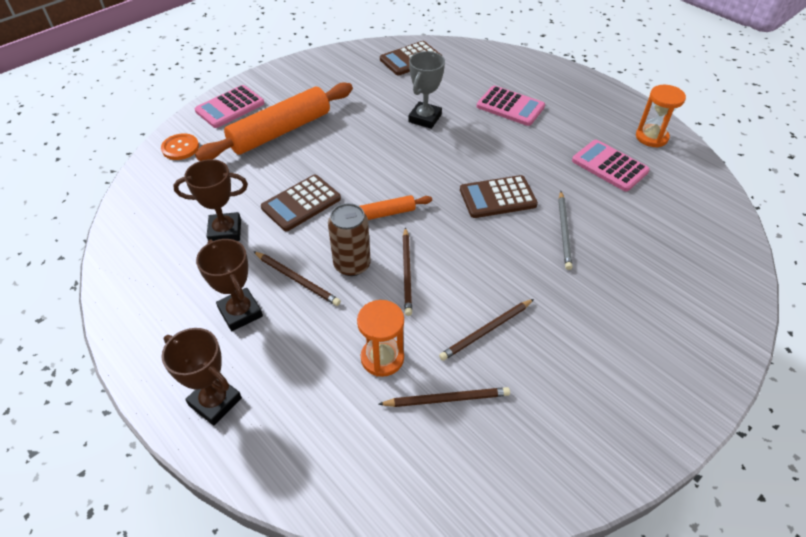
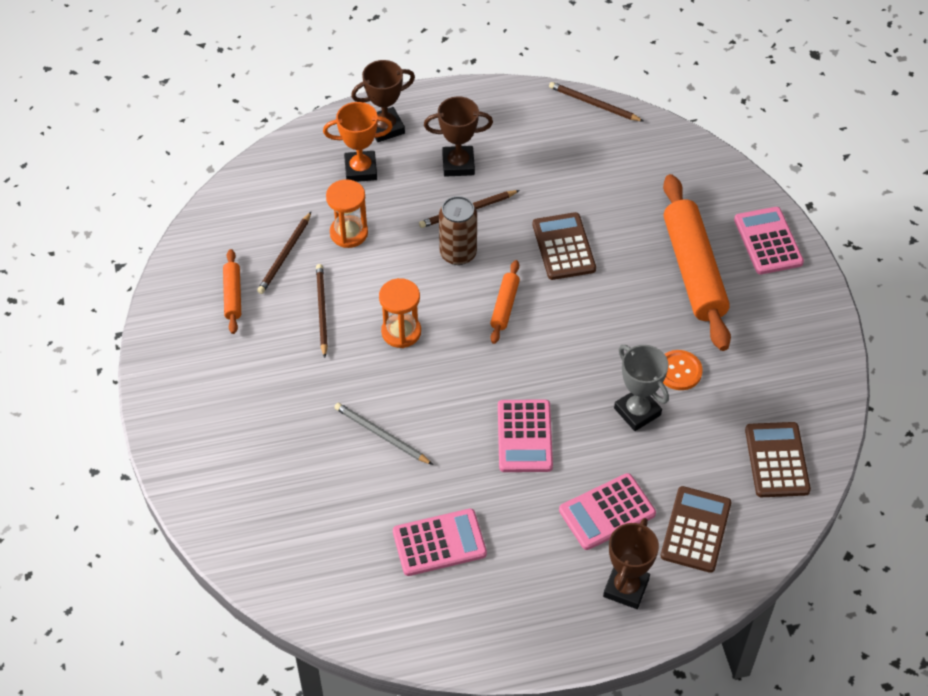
camera: 120 degrees right, 5 degrees up
orange button [161,134,199,160] -> orange button moved to [663,350,703,390]
brown trophy [173,159,248,241] -> brown trophy moved to [603,518,659,609]
brown pencil [403,227,412,316] -> brown pencil moved to [549,82,644,122]
brown calculator [460,175,538,218] -> brown calculator moved to [661,486,731,573]
orange hourglass [636,85,686,148] -> orange hourglass moved to [379,278,421,348]
none -> orange rolling pin [223,249,241,334]
none -> orange trophy [323,102,393,182]
none -> pink calculator [498,399,553,472]

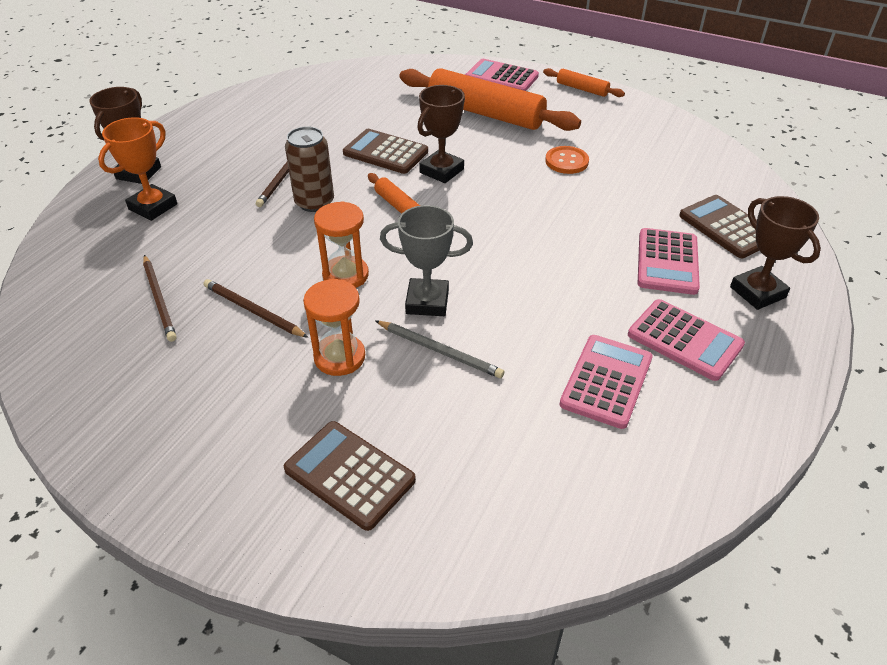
camera: 50 degrees left, 10 degrees down
orange rolling pin [223,249,241,334] -> orange rolling pin moved to [543,68,625,97]
orange hourglass [326,179,368,248] -> orange hourglass moved to [303,279,365,376]
grey pencil [334,403,433,465] -> grey pencil turned 135 degrees counterclockwise [376,321,504,378]
brown trophy [424,96,493,177] -> brown trophy moved to [417,85,465,183]
pink calculator [498,399,553,472] -> pink calculator moved to [628,299,745,381]
brown pencil [549,82,644,122] -> none
grey trophy [614,345,669,431] -> grey trophy moved to [380,205,473,316]
brown calculator [745,422,811,497] -> brown calculator moved to [284,421,416,531]

